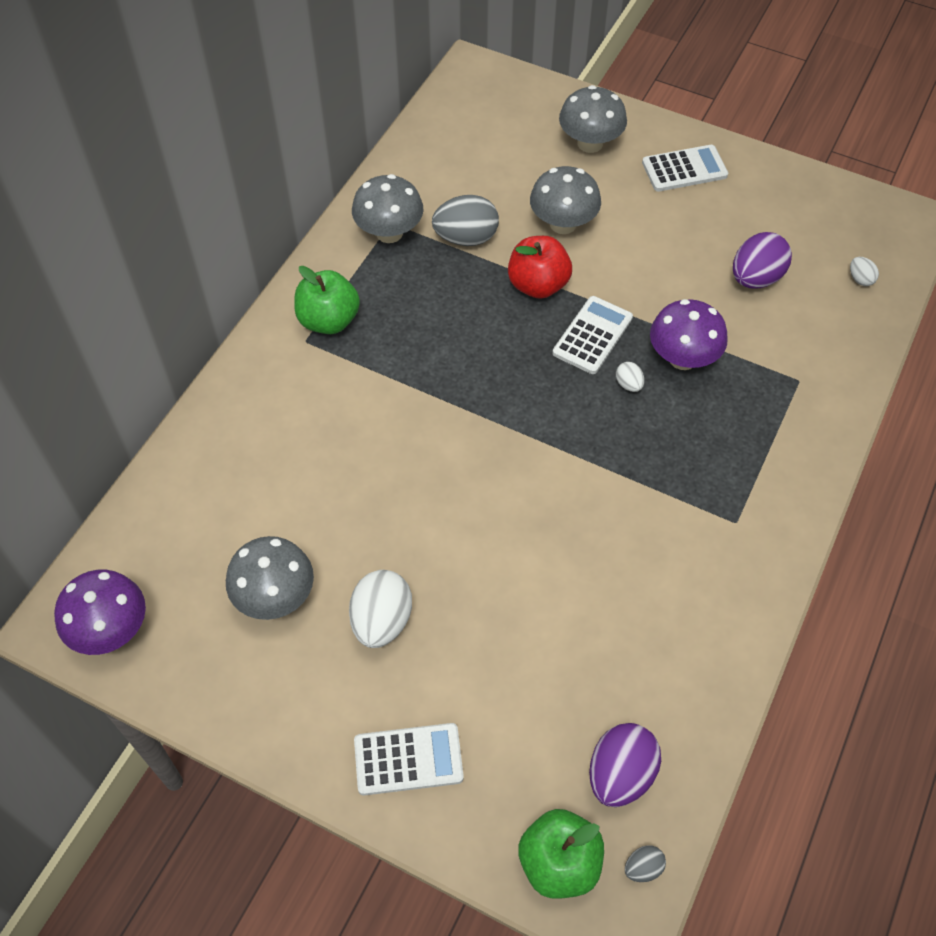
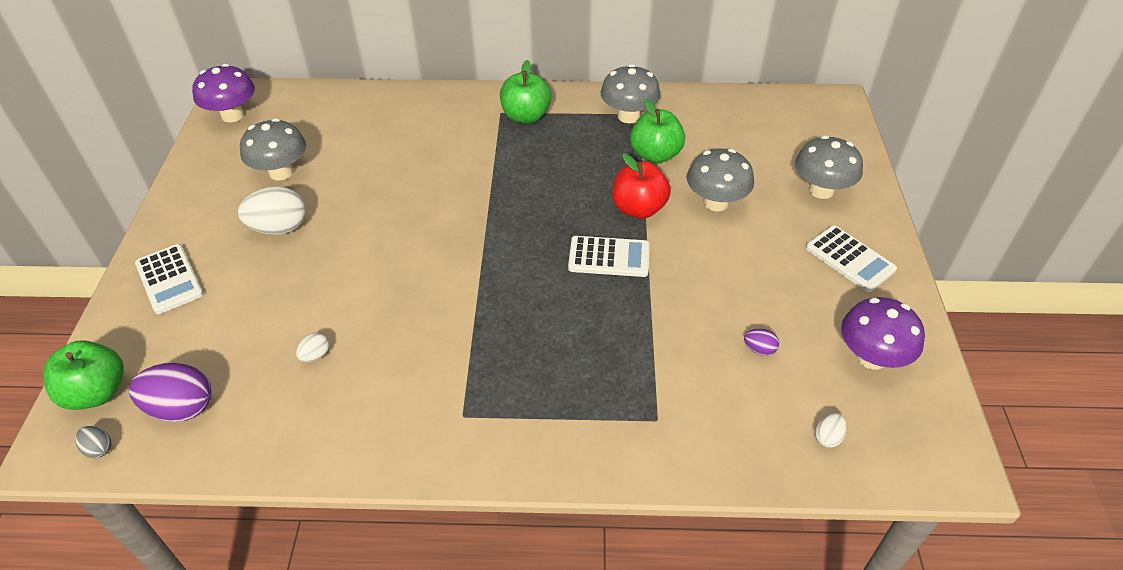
camera: 65 degrees right, 10 degrees down
grey egg [432,195,499,246] -> green apple [630,99,685,163]
white egg [616,362,644,392] -> white egg moved to [296,333,329,362]
purple mushroom [650,299,728,370] -> purple mushroom moved to [841,297,925,370]
purple egg [733,232,792,289] -> purple egg [744,329,779,356], size x0.48

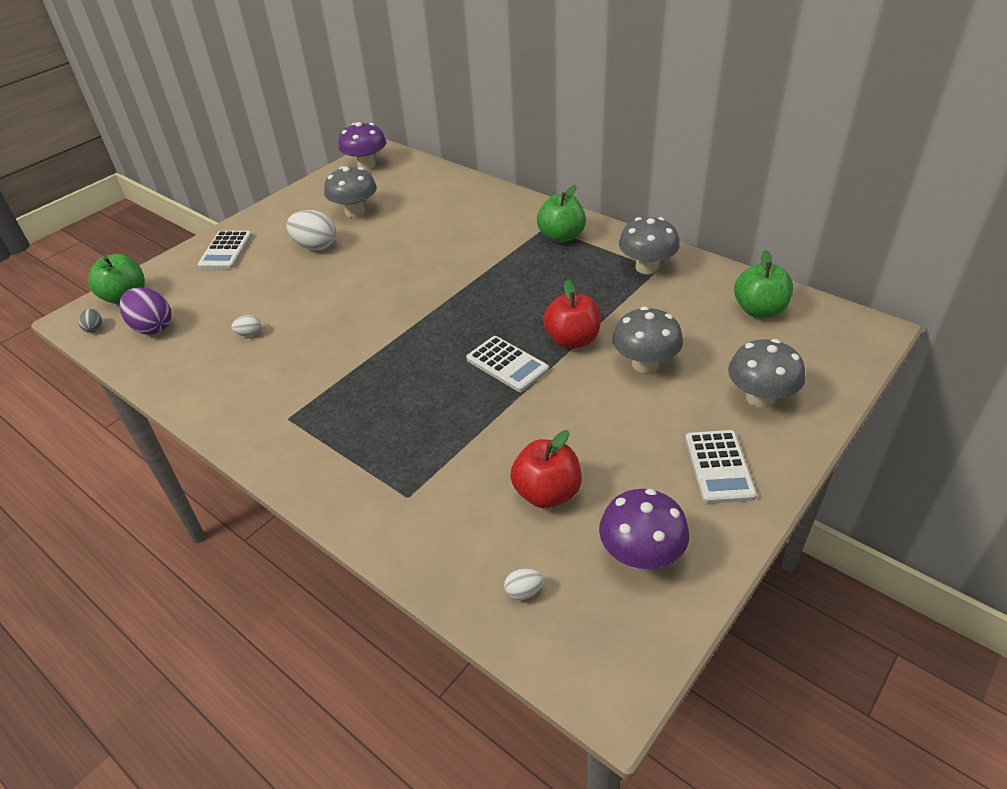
camera: 40 degrees right, 5 degrees down
green apple [630,99,685,163] -> green apple moved to [734,250,793,318]
purple egg [744,329,779,356] -> red apple [510,430,582,508]

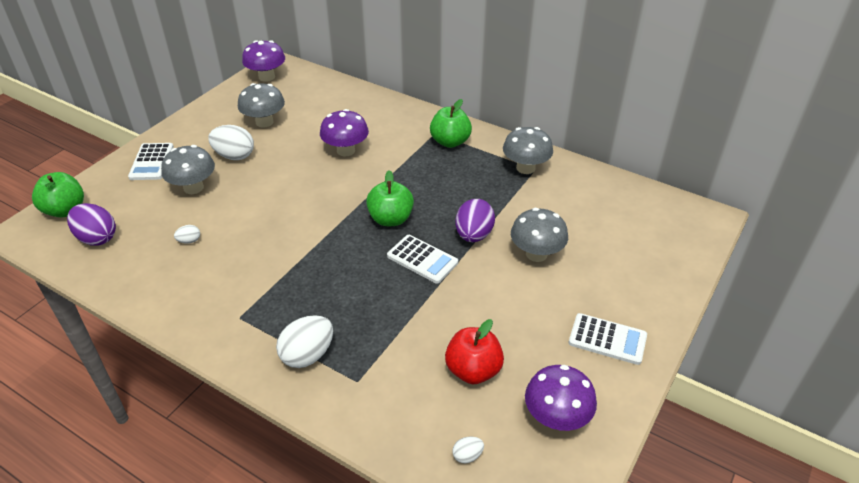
camera: 10 degrees left, 0 degrees up
grey egg [78,309,102,333] -> none
red apple [543,279,601,349] -> purple egg [455,199,495,242]
white calculator [685,430,757,504] -> white calculator turned 60 degrees counterclockwise [569,313,647,365]
grey mushroom [728,339,805,408] -> grey mushroom moved to [161,145,215,194]
green apple [734,250,793,318] -> green apple moved to [366,170,414,226]
none -> white egg [276,315,333,368]
none -> purple mushroom [320,109,369,156]

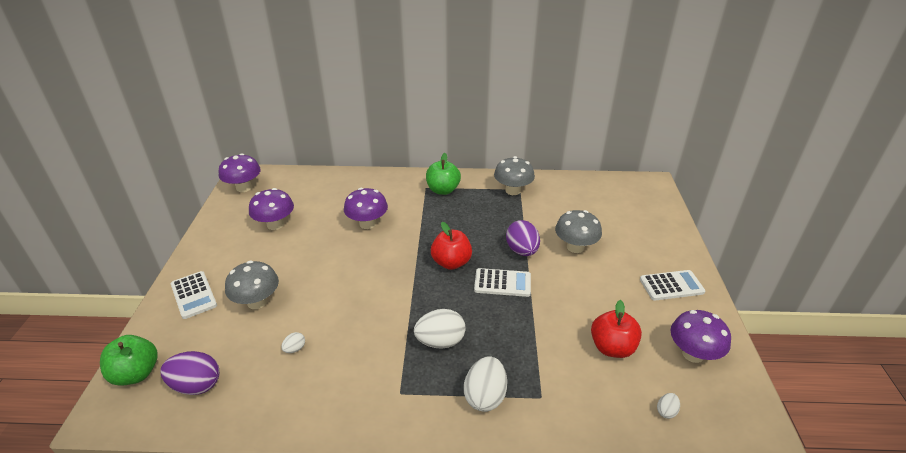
camera: 30 degrees left, 5 degrees down
white egg [208,125,254,160] -> white egg moved to [414,309,466,349]
grey mushroom [238,83,285,128] -> purple mushroom [249,188,294,230]
green apple [366,170,414,226] -> red apple [431,222,472,270]

